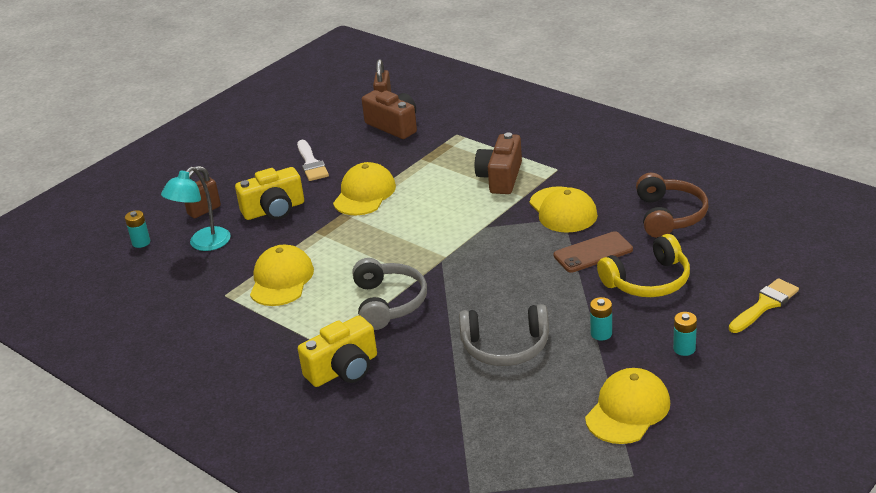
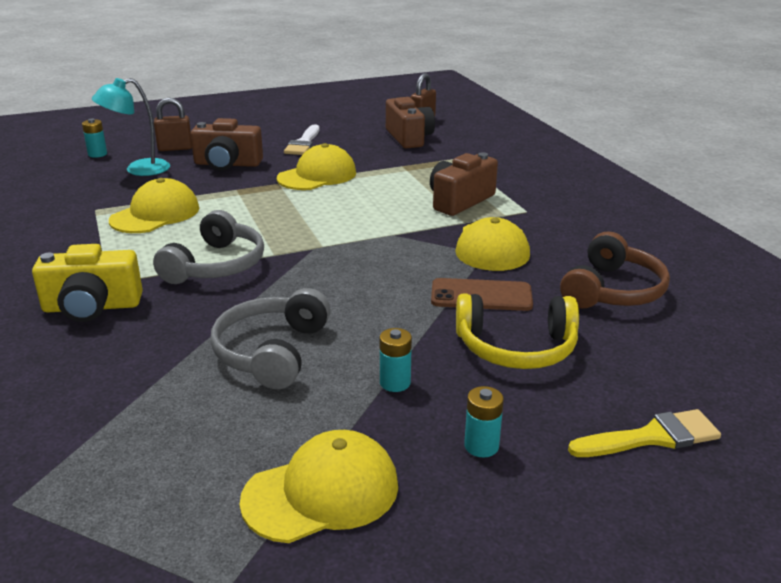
camera: 25 degrees right, 5 degrees down
yellow camera [235,167,304,220] -> brown camera [191,118,263,171]
grey headphones [459,304,549,366] -> grey headphones turned 75 degrees clockwise [211,288,331,389]

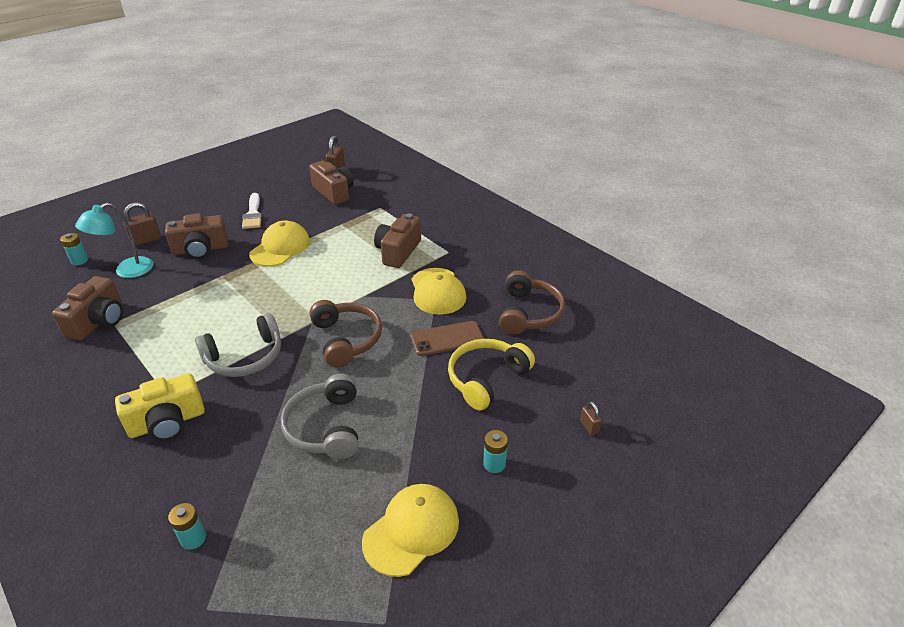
camera: 20 degrees left, 10 degrees up
yellow cap [109,178,199,233] -> none
grey headphones [153,210,264,284] -> grey headphones turned 60 degrees clockwise [195,313,281,377]
turquoise battery [380,328,412,392] -> turquoise battery moved to [168,503,206,550]
yellow headphones [456,294,579,369] -> yellow headphones turned 150 degrees clockwise [448,339,535,411]
yellow brush [568,409,721,457] -> brown padlock [580,401,602,435]
none -> brown camera [52,276,123,341]
none -> brown headphones [309,300,382,367]

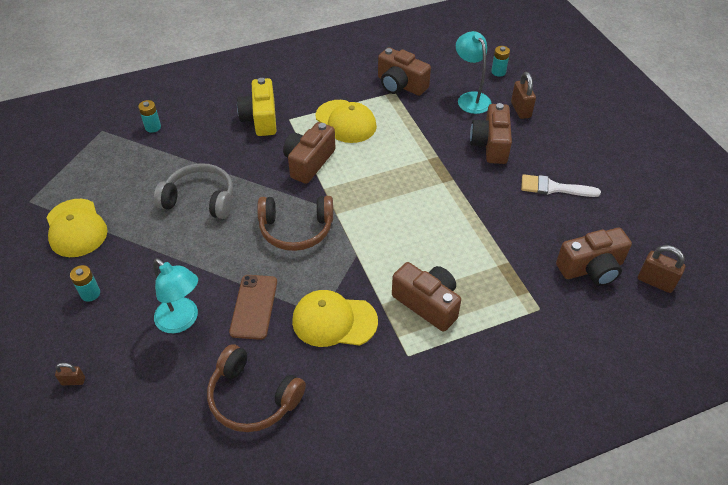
camera: 110 degrees right, 10 degrees up
grey headphones [195,313,281,377] -> brown camera [283,122,336,184]
yellow cap [249,220,310,267] -> yellow cap moved to [315,100,377,143]
yellow headphones [448,339,535,411] -> turquoise lamp [153,258,198,333]

